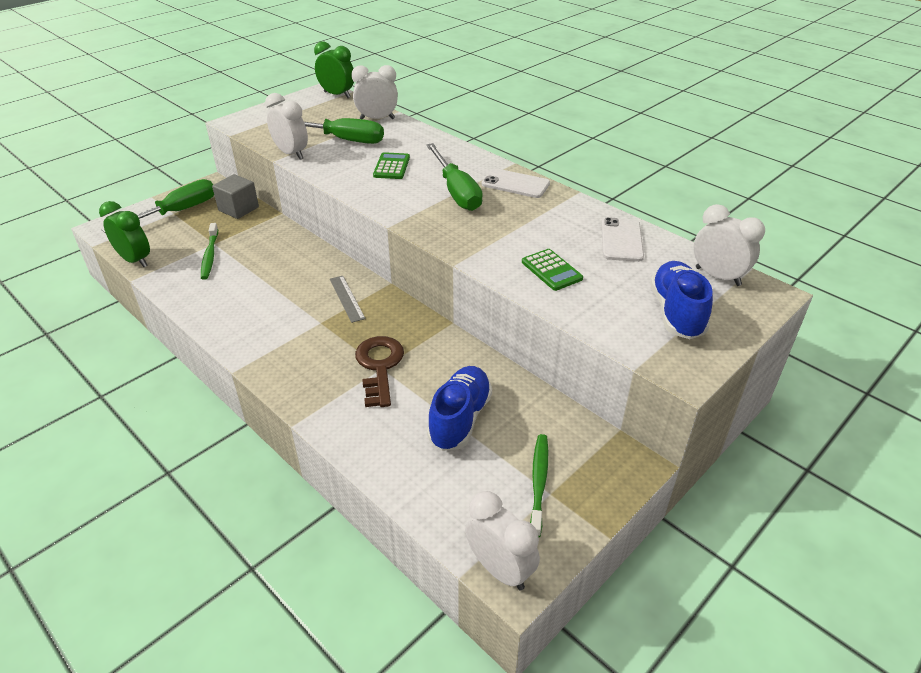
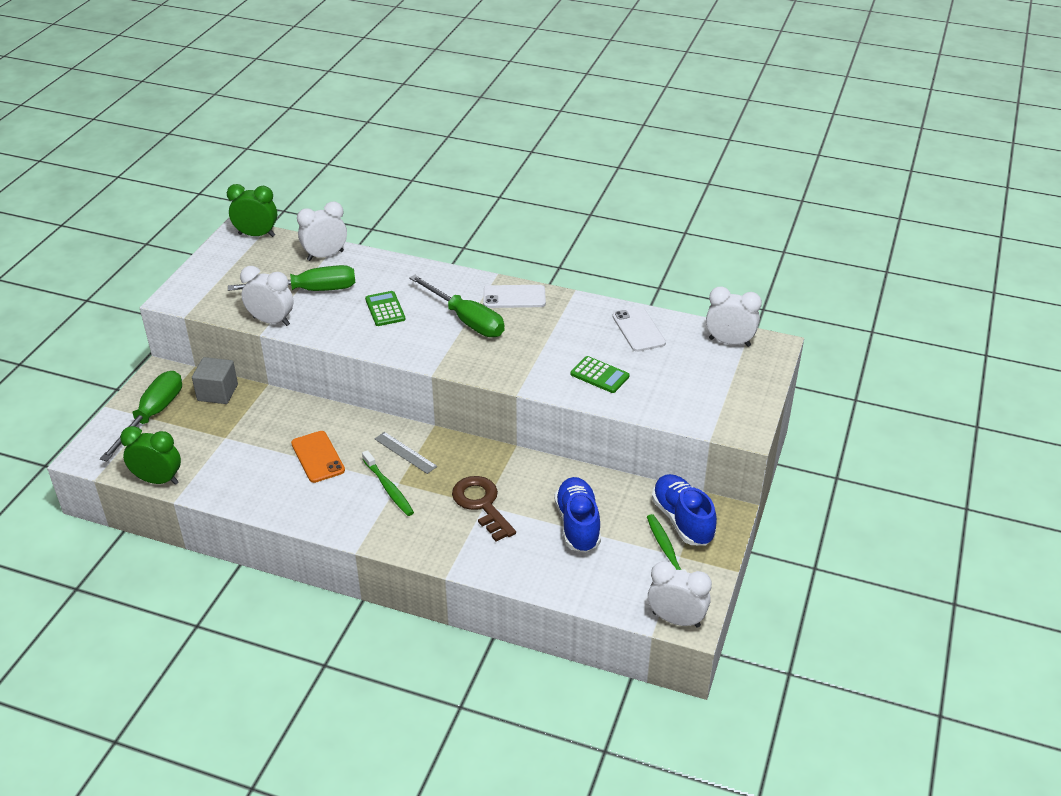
camera: 25 degrees left, 0 degrees up
green toothbrush [201,223,218,280] -> green toothbrush moved to [362,450,414,516]
blue shoe [650,261,713,339] -> blue shoe moved to [652,474,717,545]
none -> orange phone [291,431,345,483]

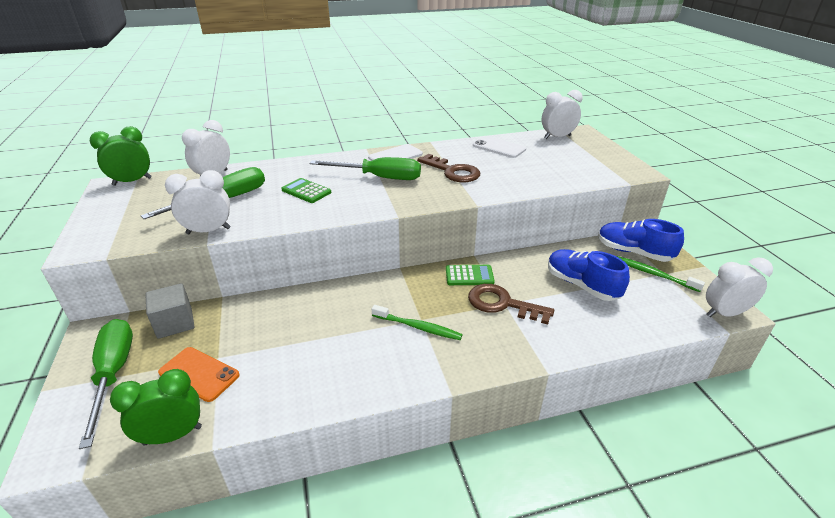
camera: 35 degrees left, 5 degrees down
orange phone [291,431,345,483] -> orange phone moved to [158,347,240,402]
grey ruler [375,432,437,474] -> none
green calculator [571,356,630,393] -> green calculator moved to [446,265,495,285]
none -> brown key [417,154,480,182]

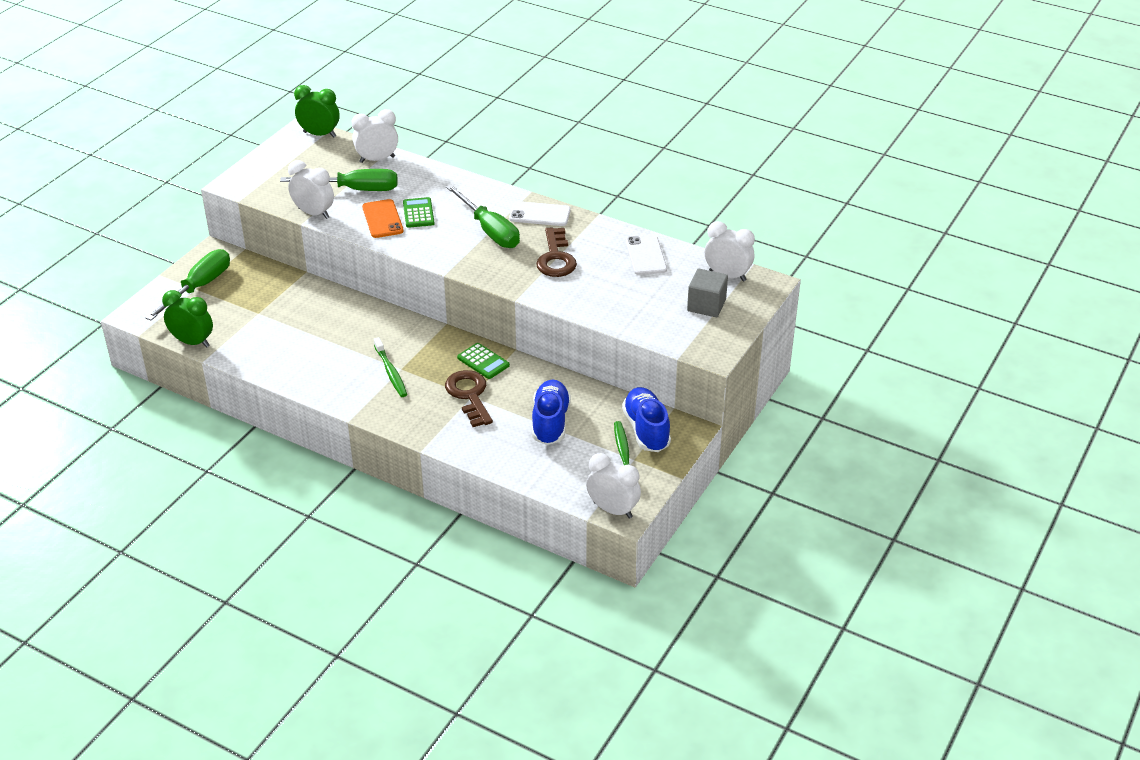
camera: 45 degrees right, 5 degrees up
grey cube [145,283,195,339] -> grey cube moved to [687,269,728,317]
orange phone [158,347,240,402] -> orange phone moved to [362,199,404,238]

